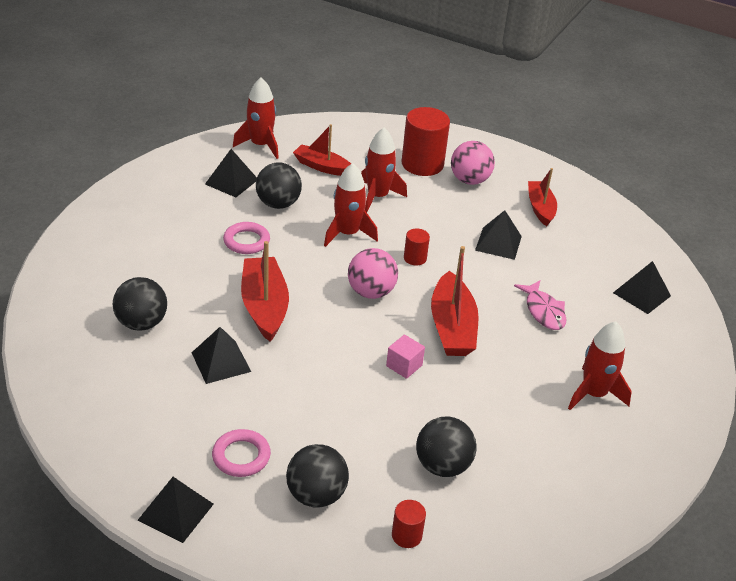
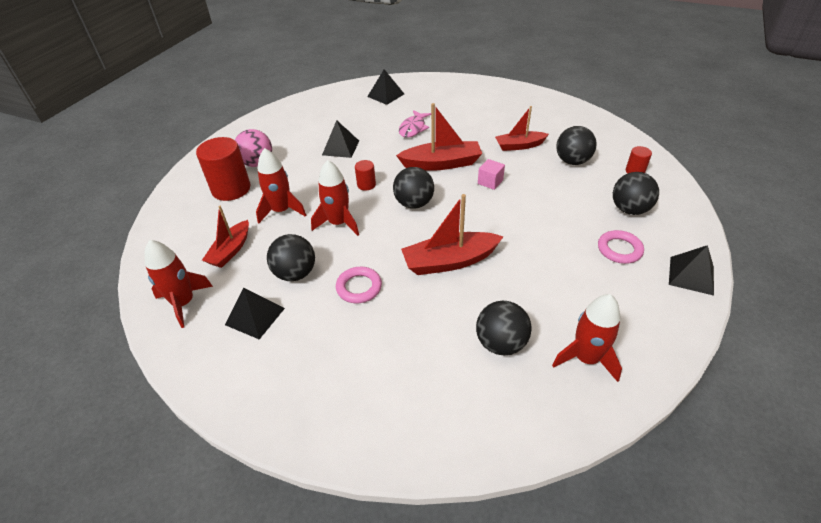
camera: 90 degrees left, 5 degrees up
black pyramid [192,327,251,384] -> none
pink ball [348,248,398,299] -> black ball [393,167,434,209]
pink fish [514,280,566,330] -> pink fish turned 135 degrees clockwise [399,110,431,138]
red boat [528,168,557,226] -> red boat moved to [495,106,549,151]
red rocket [568,321,632,410] -> red rocket moved to [552,294,622,382]

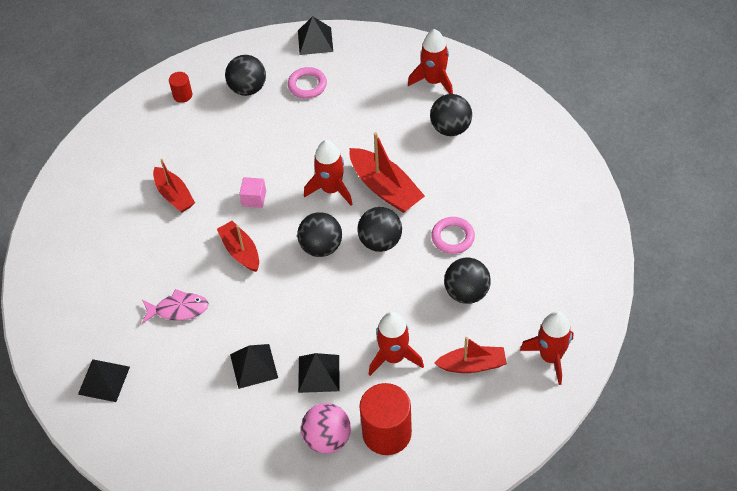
camera: 115 degrees left, 10 degrees up
black pyramid [225,288,285,339] -> black pyramid moved to [298,353,339,393]
red rocket [311,160,359,236] -> red rocket moved to [304,140,353,206]
red cylinder [355,160,376,191] -> none
red boat [396,103,482,171] -> red boat [217,221,259,272], size x0.66
black ball [556,126,597,165] -> black ball moved to [357,207,402,252]

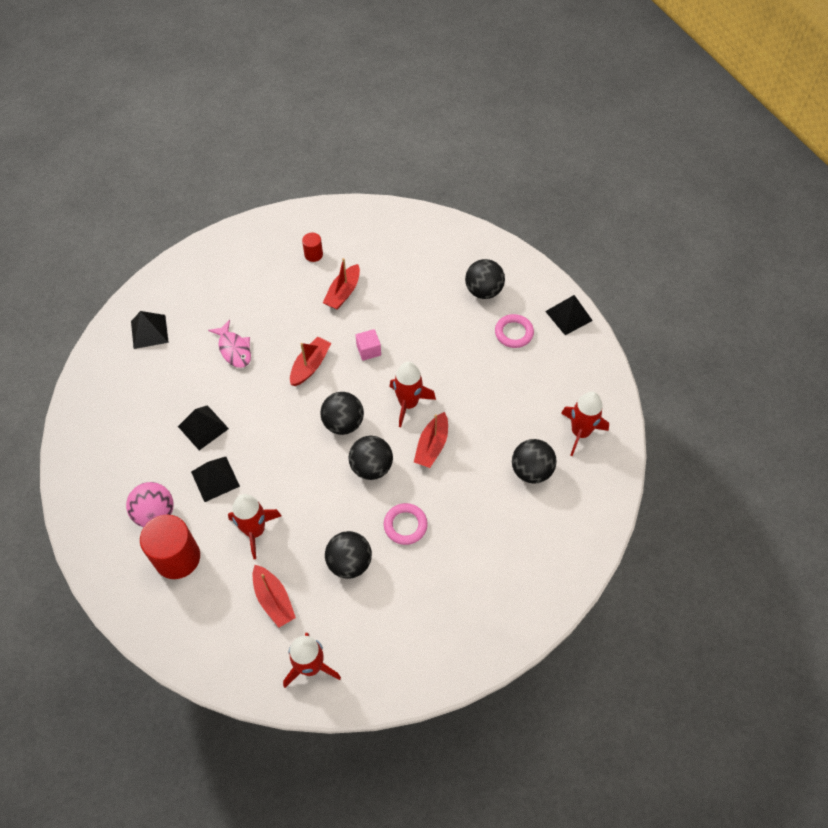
camera: 60 degrees right, 5 degrees up
red cylinder [169,72,192,103] -> red cylinder moved to [302,233,323,262]
red boat [350,132,425,213] -> red boat [414,412,448,468], size x0.66

